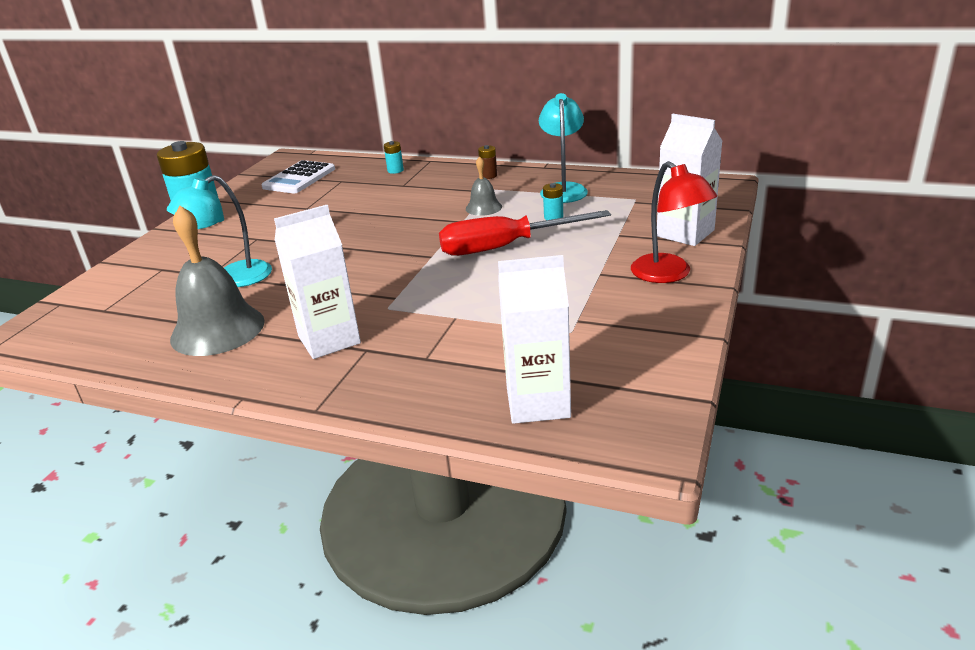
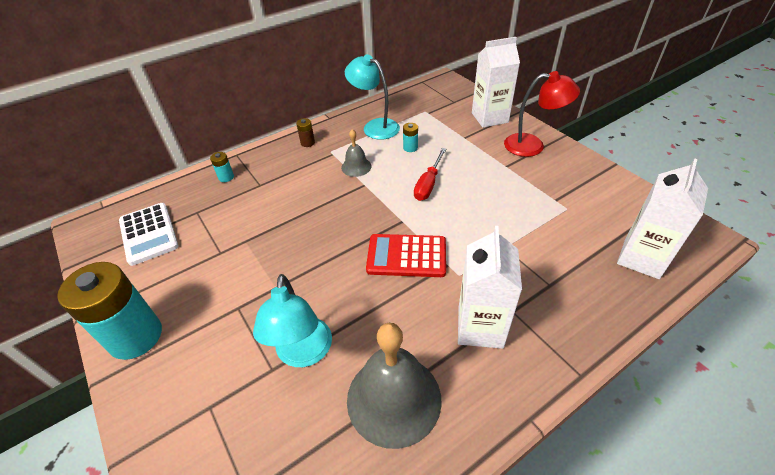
camera: 55 degrees left, 15 degrees up
red screwdriver [439,210,611,256] -> red screwdriver [414,148,446,201], size x0.60
none -> red calculator [366,234,446,277]

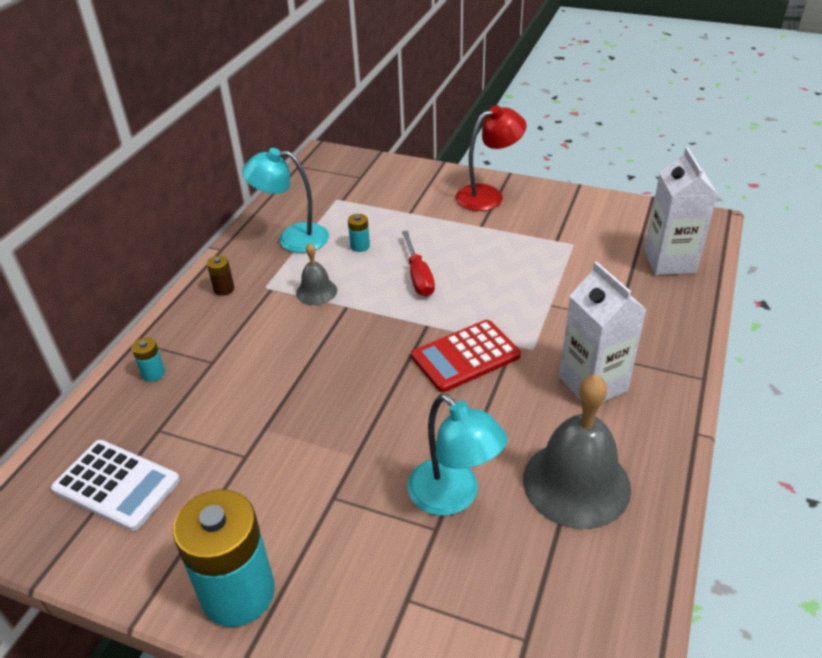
camera: 35 degrees left, 5 degrees down
white carton [472,37,520,128] -> none

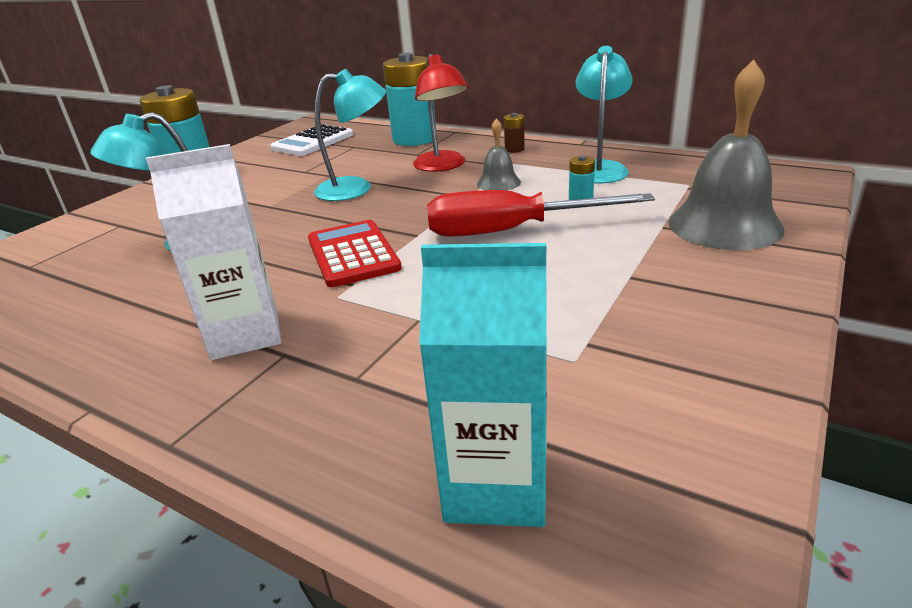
camera: 100 degrees right, 10 degrees down
turquoise battery [132,337,165,381] -> turquoise battery [383,53,437,146], size x2.44
red screwdriver [402,230,435,297] -> red screwdriver [427,190,655,237], size x1.67
red lamp [455,105,527,211] -> red lamp moved to [413,54,469,172]
grey bell [523,374,631,529] -> grey bell moved to [669,60,785,250]
white carton [644,147,718,275] -> turquoise carton [419,243,547,527]
none -> turquoise lamp [314,69,386,201]

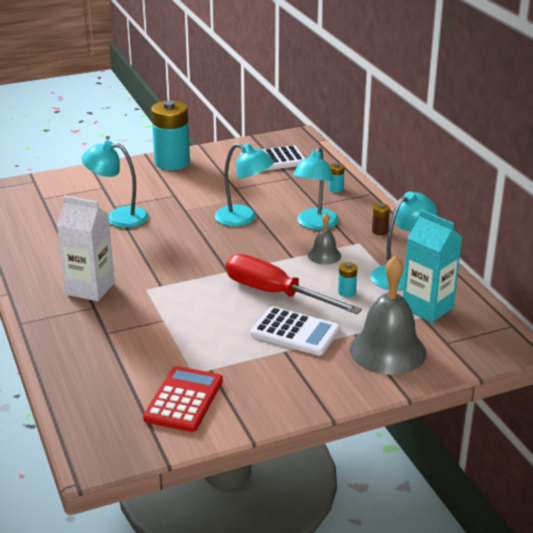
camera: 35 degrees right, 0 degrees up
red calculator [308,220,402,287] -> red calculator moved to [143,366,223,432]
turquoise battery [383,53,437,146] -> turquoise battery [328,163,345,192], size x0.41
red lamp [413,54,469,172] -> turquoise lamp [293,147,339,230]
turquoise carton [419,243,547,527] -> turquoise carton moved to [403,210,463,323]
none -> white calculator [251,306,340,356]

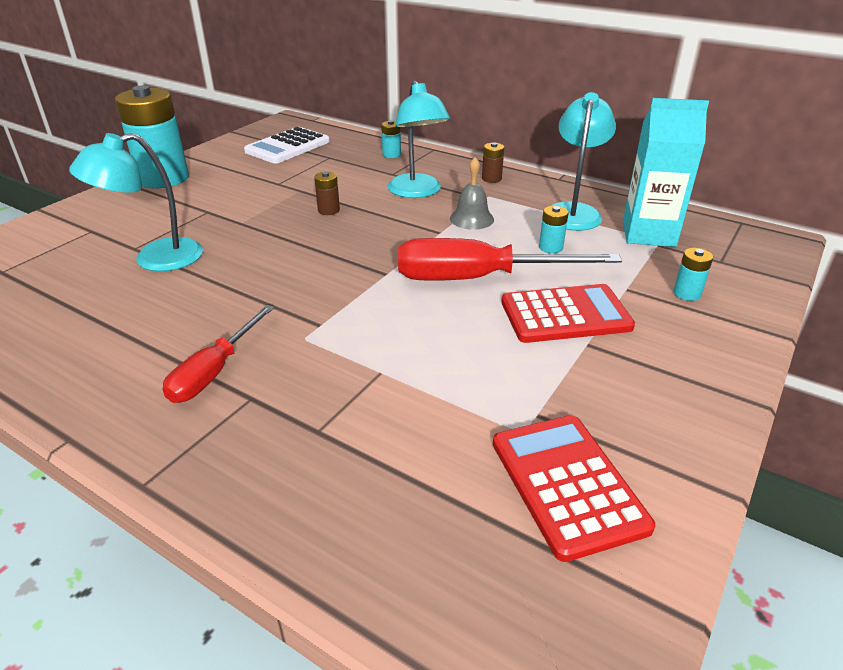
camera: 35 degrees left, 5 degrees up
white carton [57,196,115,301] -> red screwdriver [163,305,274,403]
turquoise lamp [215,143,274,226] -> brown battery [314,172,340,215]
white calculator [251,306,340,356] -> red calculator [501,284,635,343]
grey bell [350,255,427,375] -> turquoise battery [673,248,713,301]

